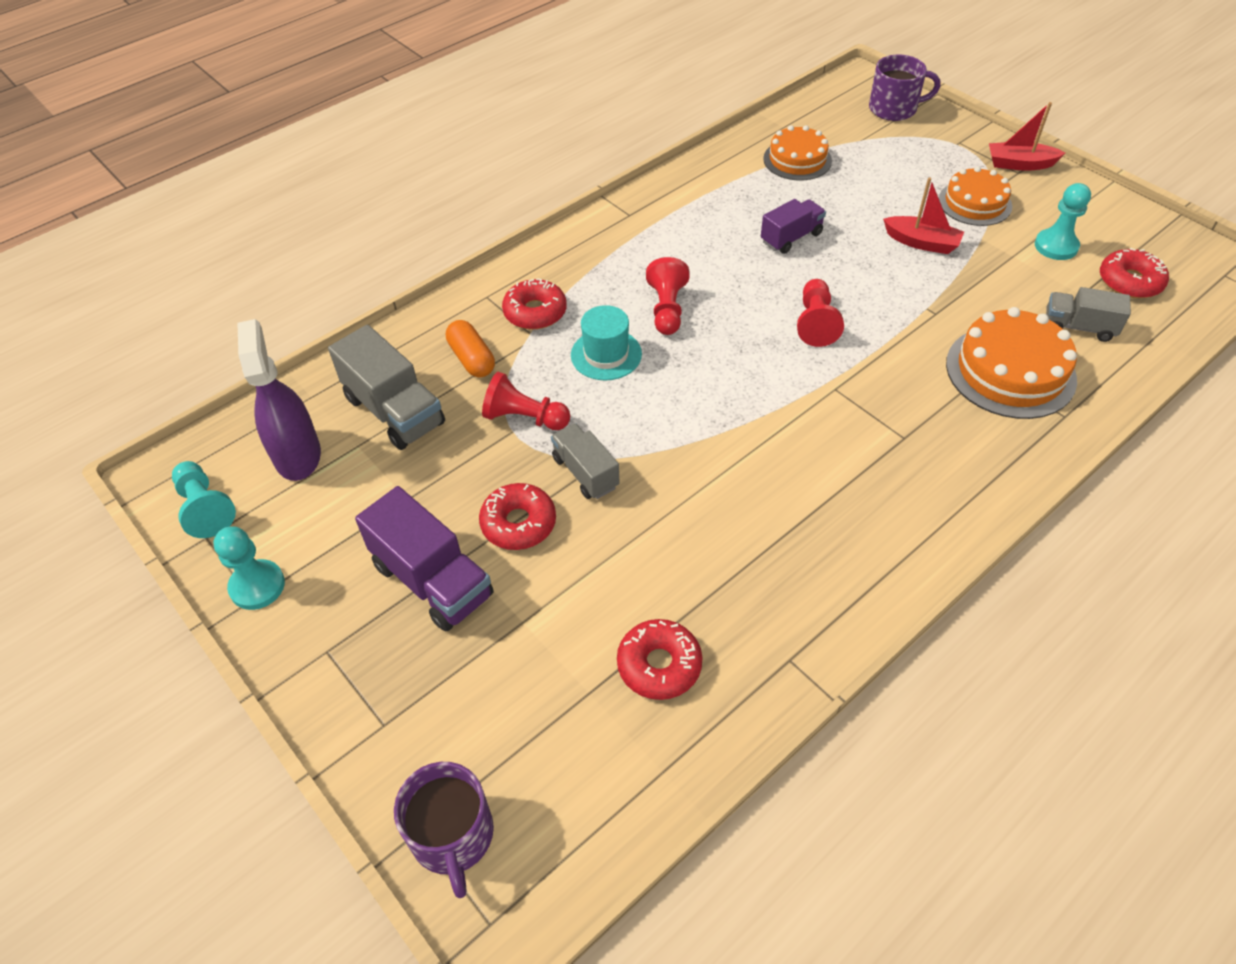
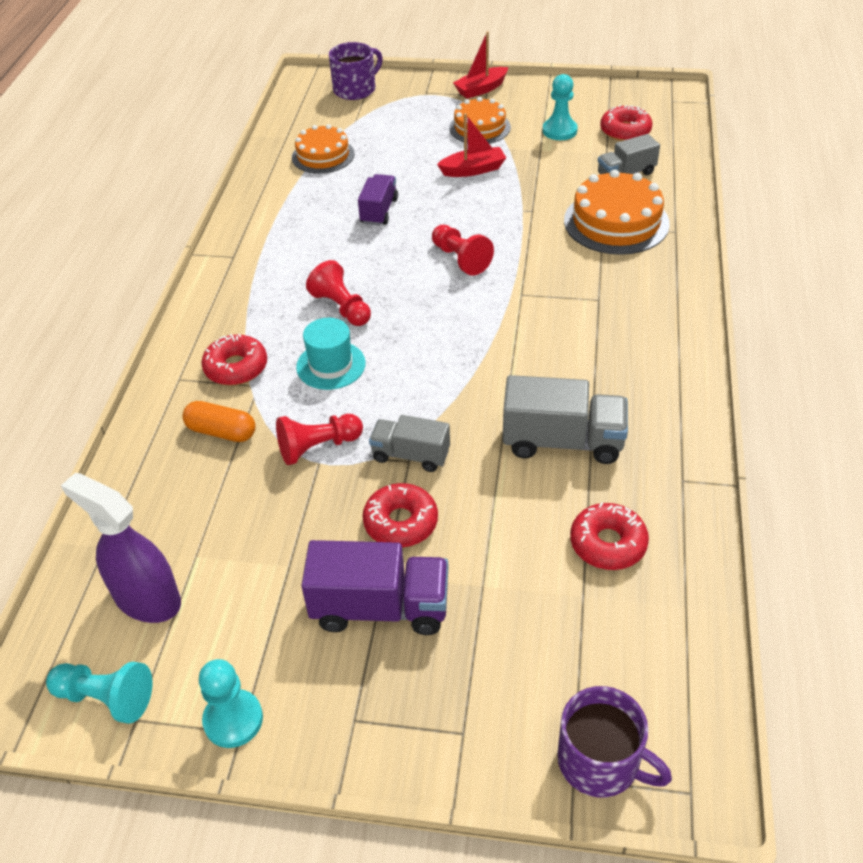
camera: 40 degrees left, 5 degrees down
grey truck [328,325,445,450] -> grey truck moved to [503,375,628,464]

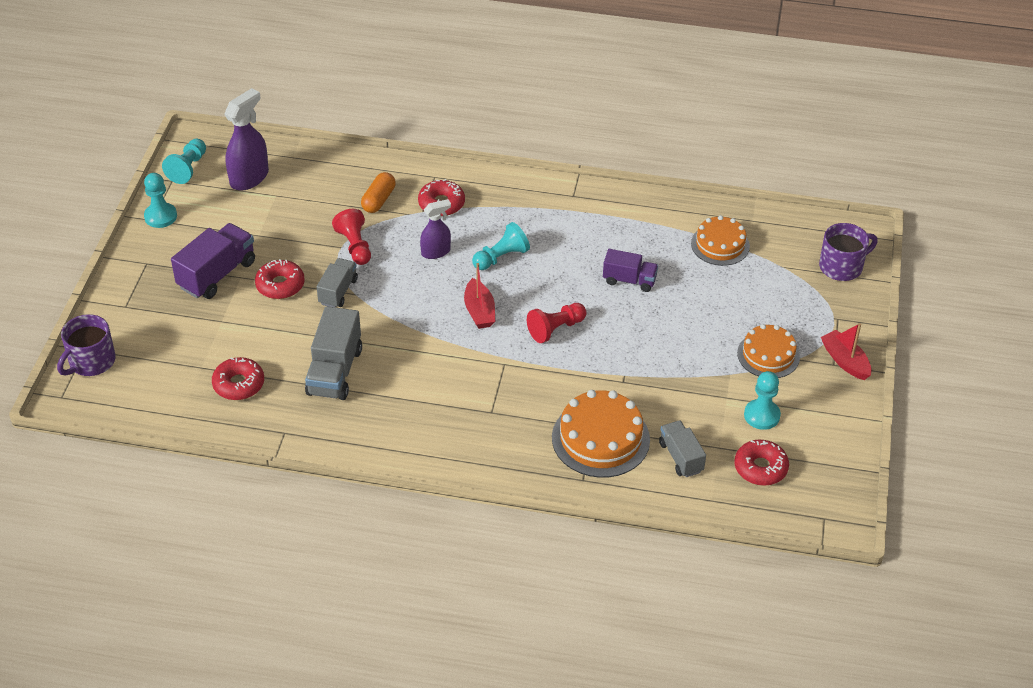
camera: 90 degrees right, 0 degrees up
turquoise hat [296,318,366,390] -> purple spray bottle [420,199,451,259]
purple truck [301,540,448,635] -> purple truck turned 150 degrees counterclockwise [171,223,255,299]
red pawn [306,260,371,326] -> turquoise pawn [472,222,530,270]
purple mug [329,42,383,100] -> purple mug turned 75 degrees counterclockwise [819,223,878,281]
red boat [437,113,506,177] -> red boat moved to [464,263,495,329]

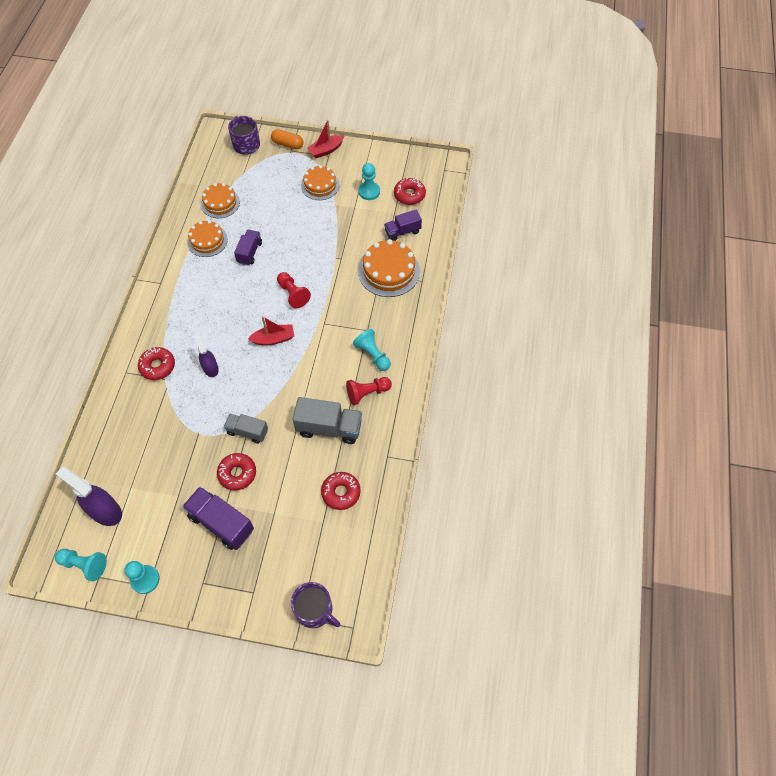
camera: 90 degrees left, 15 degrees up
red pawn [332,209,371,265] -> red pawn moved to [346,377,392,405]
orange capsule [361,172,396,213] -> orange capsule moved to [271,129,303,149]
turquoise pawn [472,222,530,270] -> turquoise pawn moved to [353,329,391,371]
grey truck [659,420,706,477] -> purple truck [384,210,422,241]
none -> orange cake [187,220,228,257]

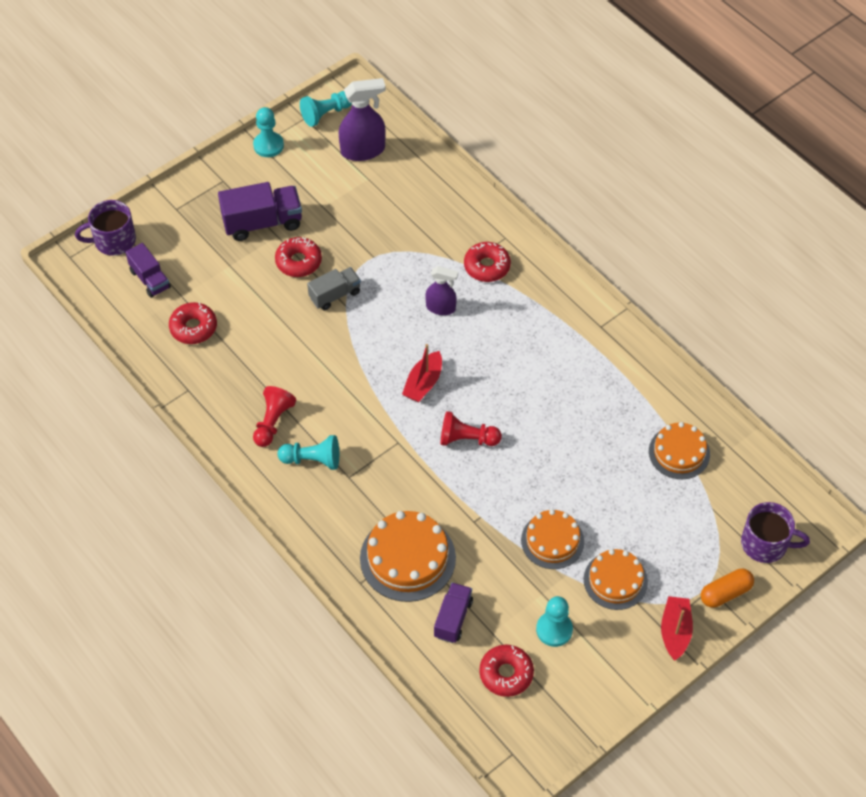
camera: 130 degrees right, 5 degrees down
orange cake [187,220,228,257] -> orange cake moved to [521,509,584,569]
purple truck [234,230,262,266] -> purple truck moved to [126,243,171,298]
grey truck [293,397,362,444] -> none

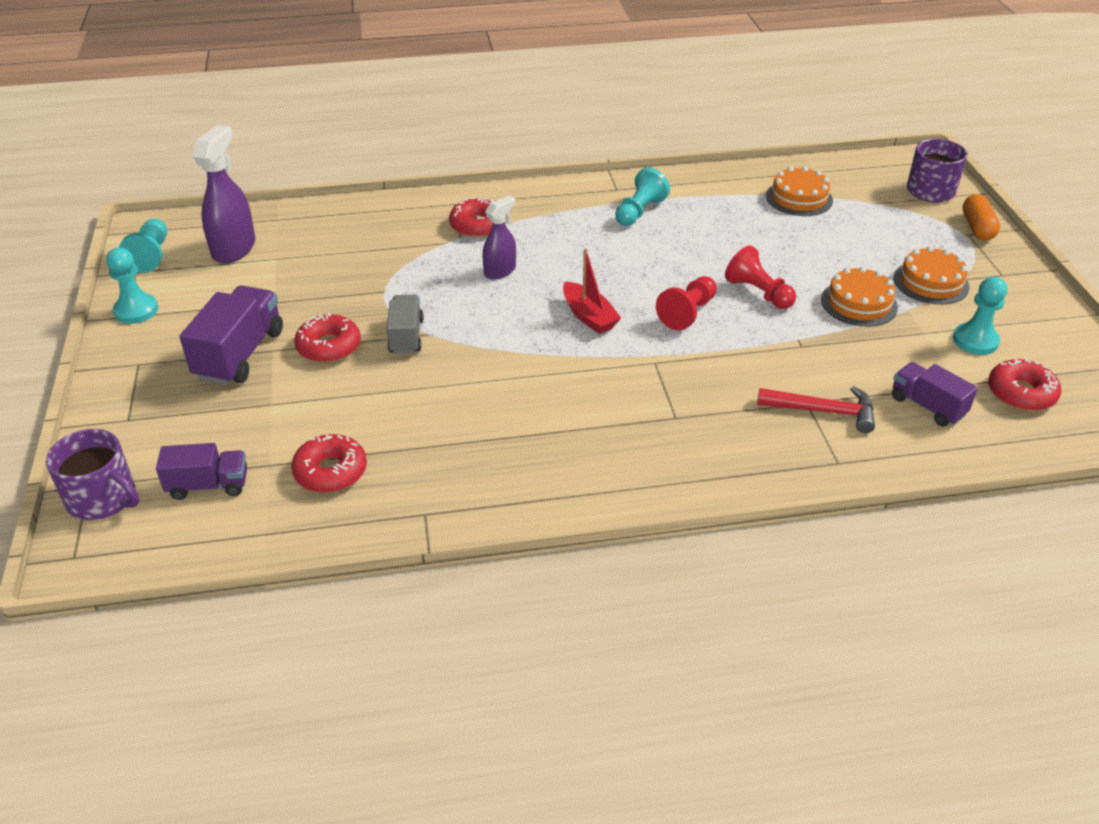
camera: 60 degrees left, 15 degrees down
purple mug [75,200,136,256] -> purple mug turned 75 degrees counterclockwise [46,429,139,520]
red pawn [253,386,296,447] -> red pawn moved to [725,246,796,309]
turquoise pawn [278,435,339,470] -> turquoise pawn moved to [615,168,670,226]
orange cake [360,511,456,602] -> red hammer [757,386,875,433]
red boat [661,596,693,660] -> none

